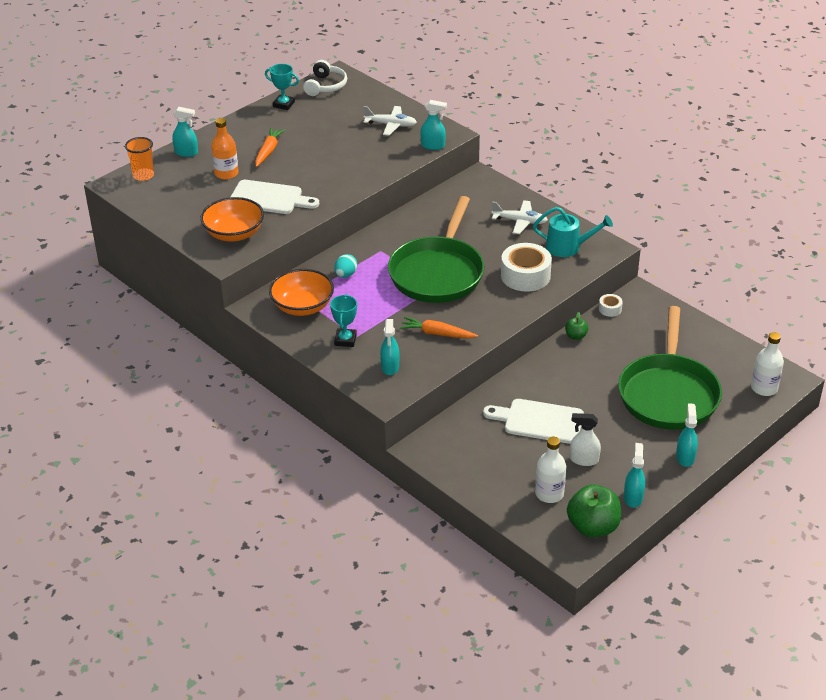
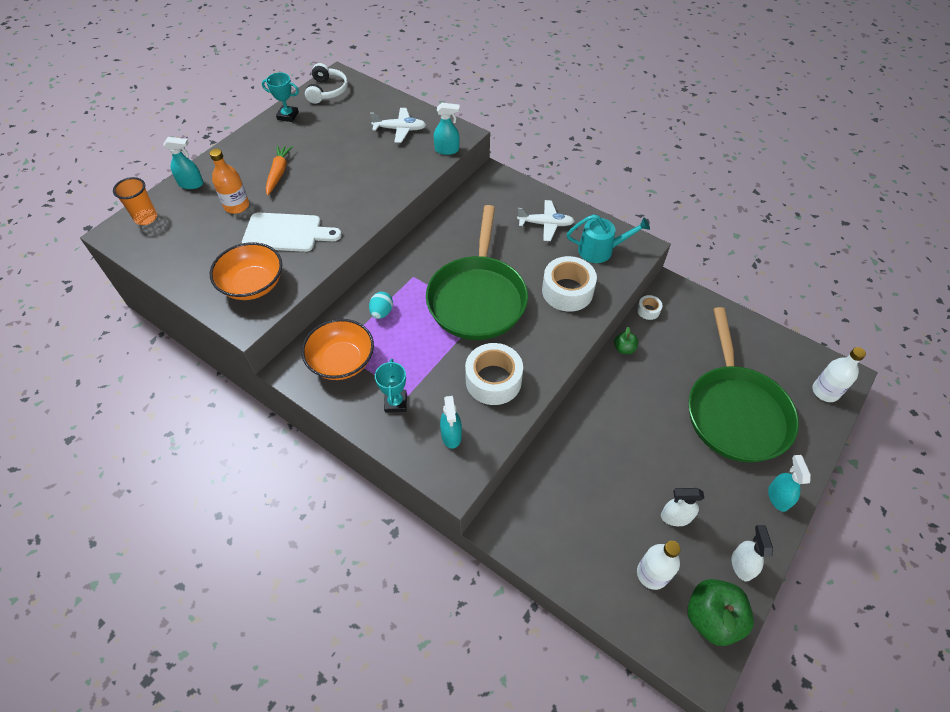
camera: 10 degrees left, 15 degrees up
orange carrot [400,317,478,338] -> white tape [465,343,523,405]
white cutting board [483,399,584,444] -> none
turquoise spray bottle [624,443,645,508] -> white spray bottle [732,525,773,581]

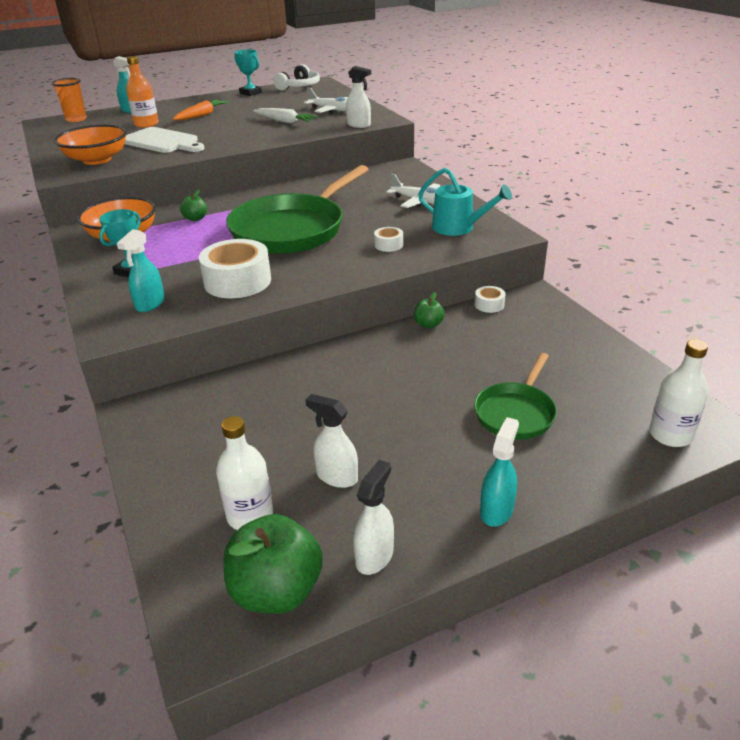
camera: 30 degrees right, 20 degrees down
turquoise egg [369,292,393,319] -> green apple [180,190,207,221]
turquoise spray bottle [434,103,460,155] -> white spray bottle [346,66,371,128]
white tape [542,256,597,312] -> white tape [374,227,403,252], size x0.47
green pan [688,307,799,463] -> green pan [474,353,557,440], size x0.52
none -> white carrot [253,108,317,124]

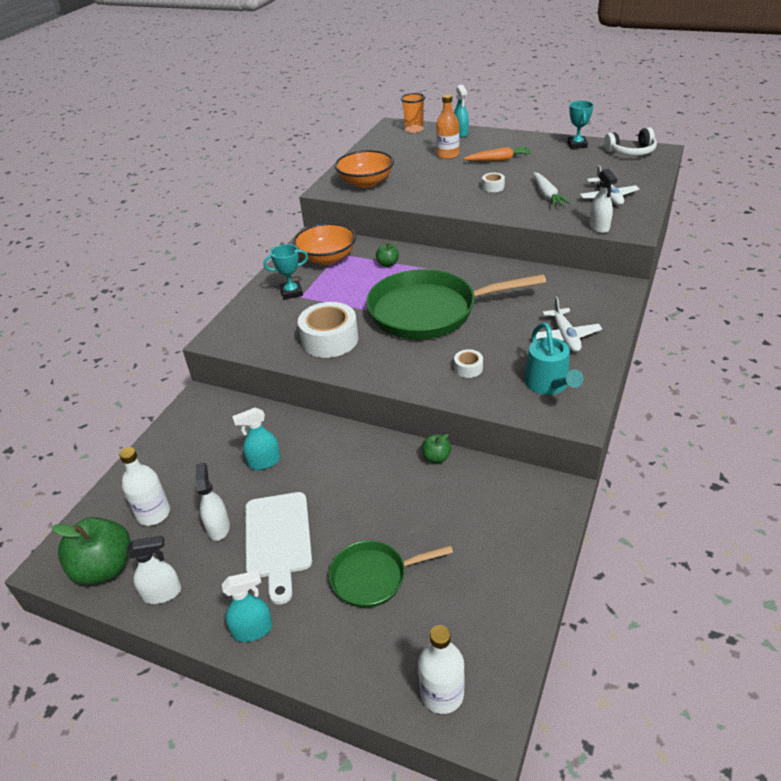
camera: 50 degrees right, 5 degrees up
turquoise spray bottle [117,229,165,312] -> turquoise spray bottle moved to [232,408,281,470]
white cutting board [125,127,205,153] -> white cutting board moved to [245,492,312,604]
white tape [475,286,505,313] -> white tape moved to [482,173,505,192]

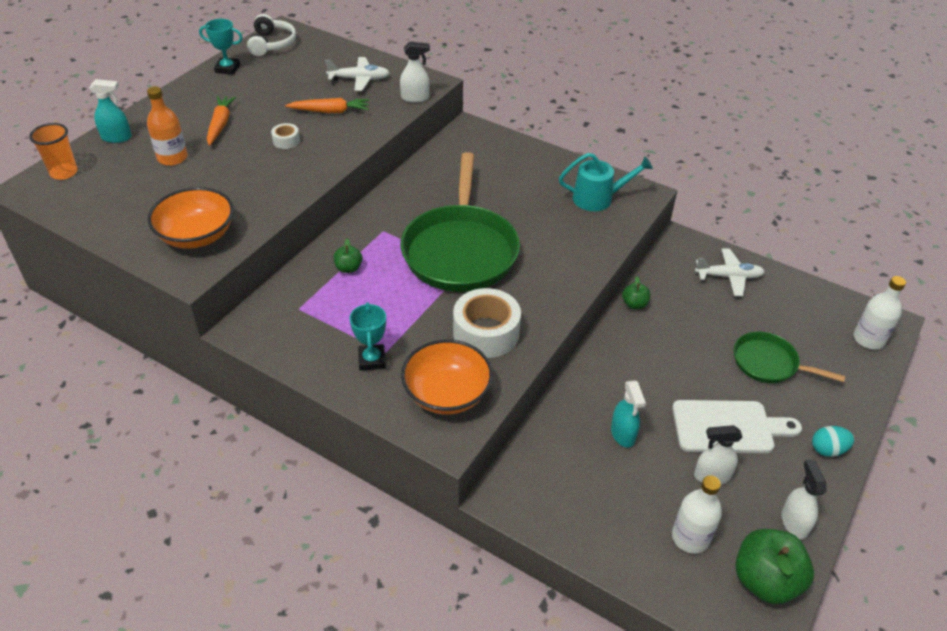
camera: 85 degrees left, 5 degrees up
turquoise spray bottle [222,570,273,642] -> turquoise egg [812,426,854,457]
orange bowl [293,223,356,265] -> orange bowl moved to [401,340,493,414]
green pan [329,541,453,608] -> green pan turned 120 degrees clockwise [734,332,845,383]
white tape [454,349,483,378] -> none
white plane [531,297,602,352] -> white plane moved to [695,248,765,296]
white carrot [533,172,570,206] -> orange carrot [285,98,369,113]

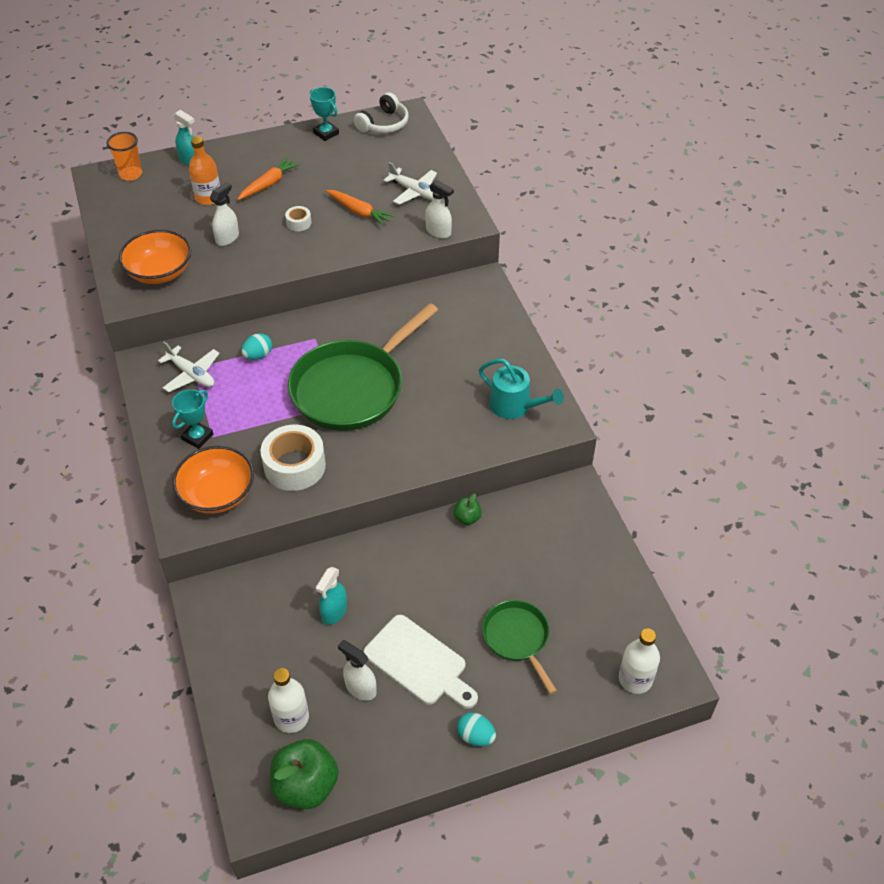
camera: 40 degrees right, 5 degrees up
green apple [333,239,362,273] -> turquoise egg [241,333,272,360]
white plane [695,248,765,296] -> white plane moved to [158,342,220,392]
white spray bottle [781,460,826,539] -> white spray bottle moved to [210,182,239,246]

